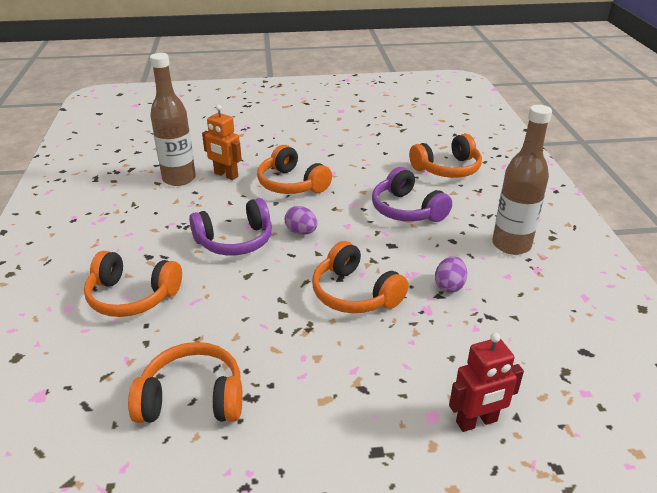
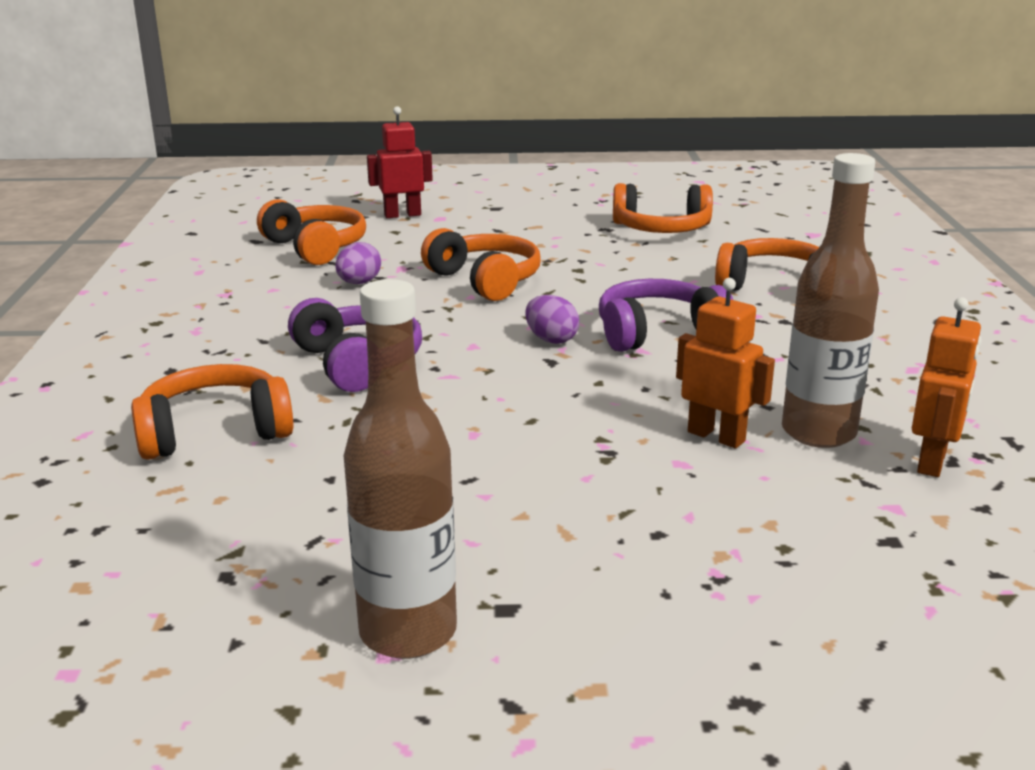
camera: 175 degrees left, 10 degrees down
orange headphones [257,145,332,194] -> orange headphones moved to [257,199,366,265]
brown bottle [492,105,552,255] -> brown bottle moved to [344,279,457,659]
none -> orange robot [912,297,982,477]

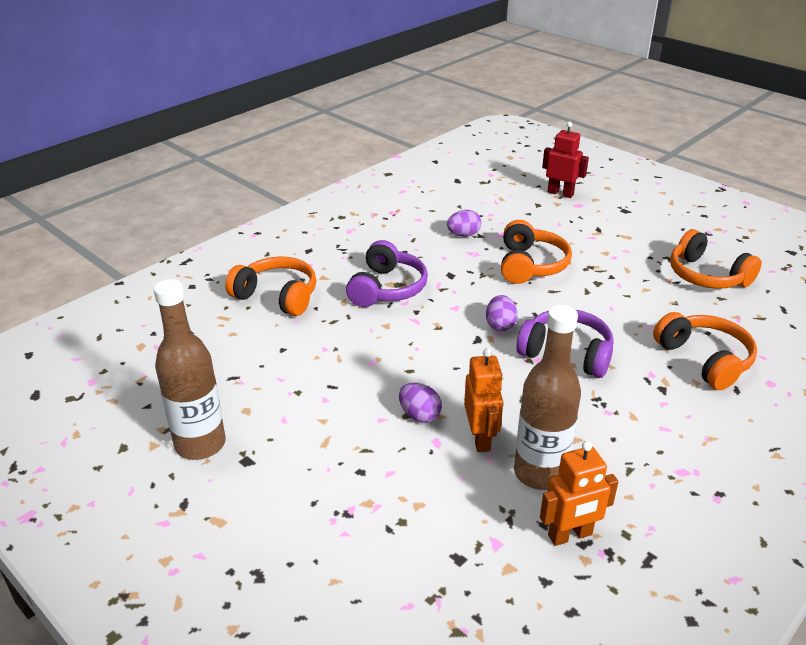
camera: 45 degrees right, 10 degrees up
orange headphones [257,199,366,265] -> none
none -> purple egg [399,383,442,423]

